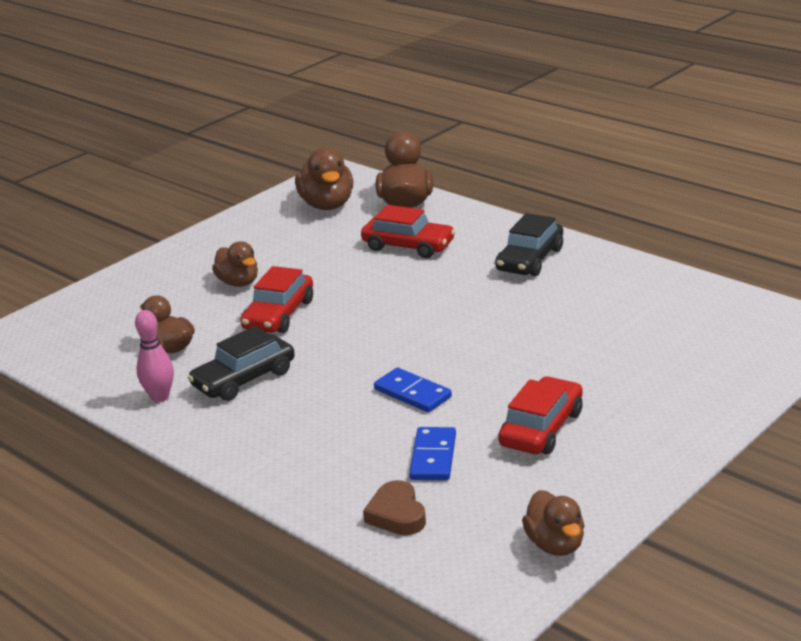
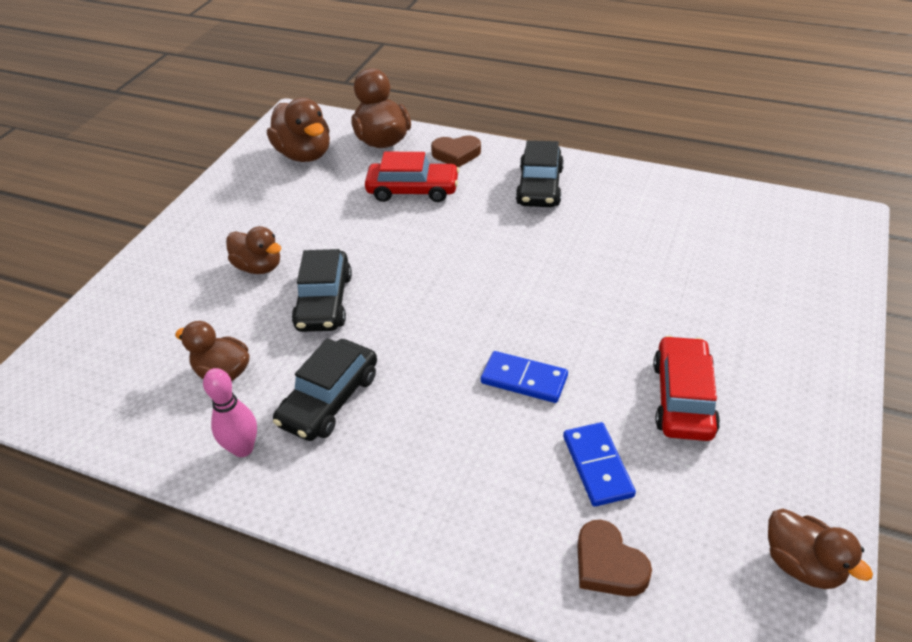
camera: 20 degrees left, 15 degrees up
red car [240,266,313,333] -> black car [292,249,352,332]
none -> brown heart [431,135,481,167]

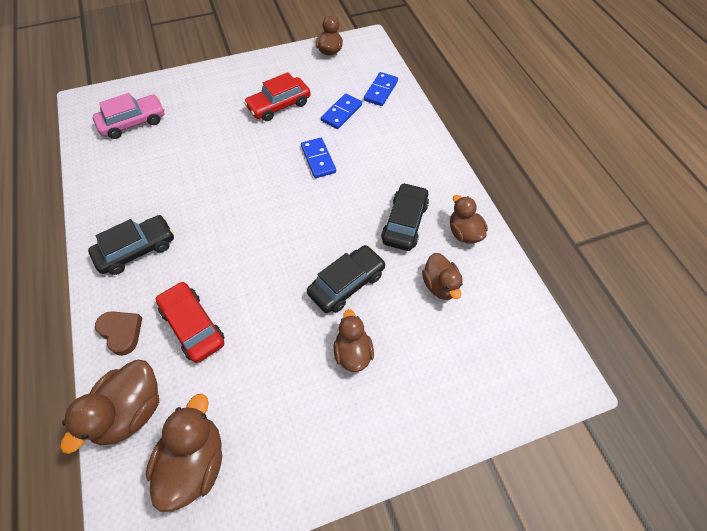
camera: 135 degrees left, 15 degrees up
pink bowling pin [203,368,257,457] -> brown duck [450,195,488,244]
black car [273,338,377,441] -> black car turned 60 degrees counterclockwise [381,183,429,251]
brown heart [577,520,652,597] -> blue domino [364,72,398,106]
none -> pink car [93,93,164,139]

